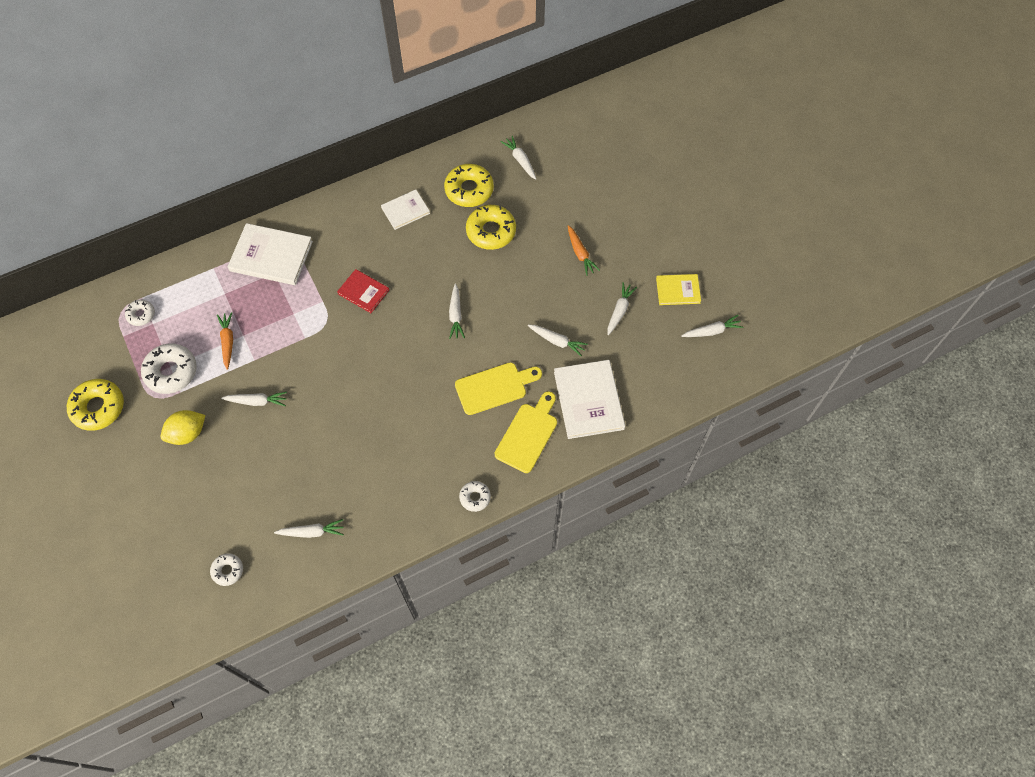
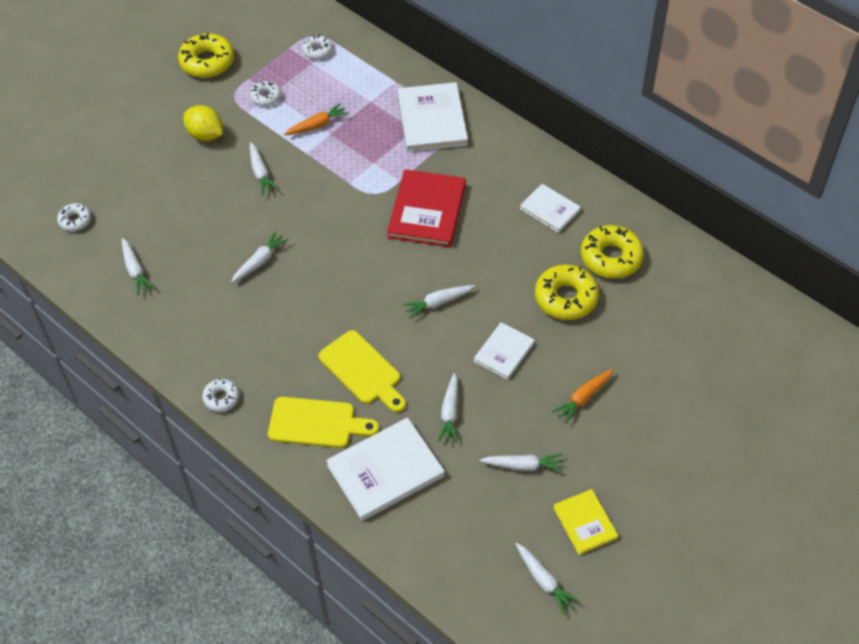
camera: 70 degrees right, 10 degrees down
white donut [141,344,197,394] -> white donut [250,81,281,106], size x0.55
red book [337,269,389,313] -> red book [387,169,466,247], size x1.71
white carrot [501,136,536,180] -> white carrot moved to [231,231,289,283]
none -> white book [474,322,535,380]

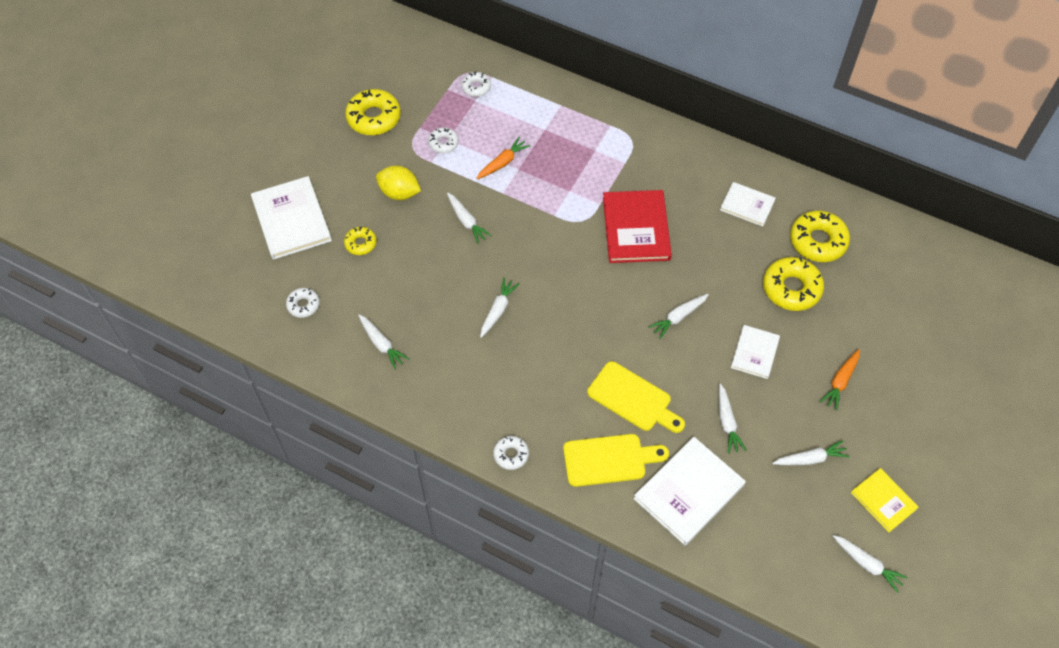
camera: 15 degrees left, 5 degrees up
white book [398,82,468,152] -> white book moved to [251,176,332,260]
none -> yellow donut [344,227,376,255]

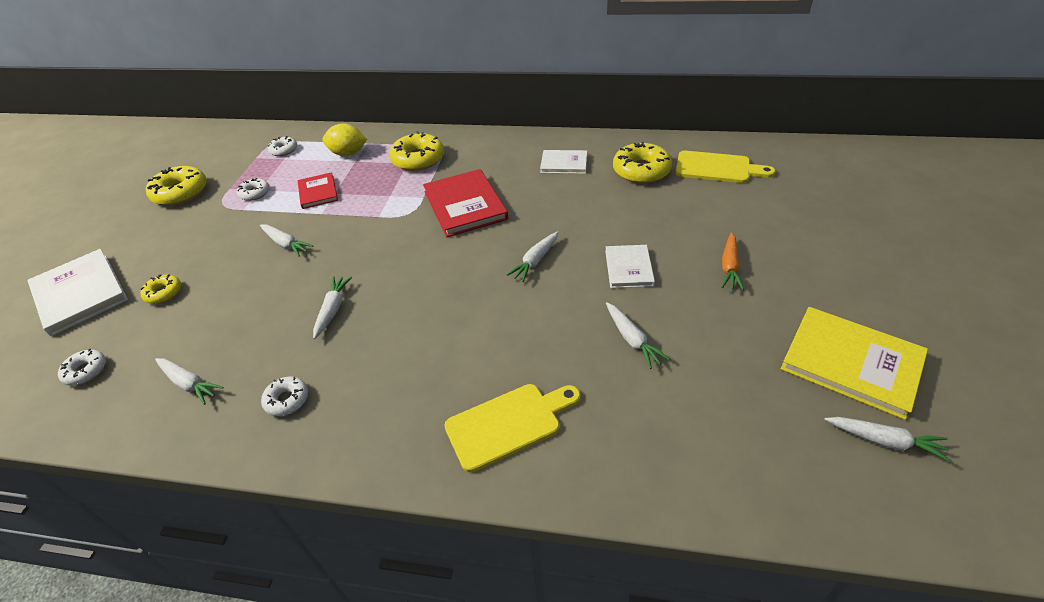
camera: 15 degrees left, 15 degrees down
yellow lemon [376,165,421,200] -> yellow lemon moved to [322,123,367,156]
orange carrot [476,137,531,179] -> red book [298,172,338,209]
white donut [493,436,529,470] -> white donut moved to [261,376,308,416]
yellow cutting board [587,361,685,433] -> yellow cutting board moved to [676,151,775,183]
white book [634,437,746,545] -> none
yellow donut [763,257,824,311] -> yellow donut moved to [389,131,444,171]
white carrot [772,440,850,465] -> none
yellow book [851,468,918,532] -> yellow book [781,307,928,420], size x1.71

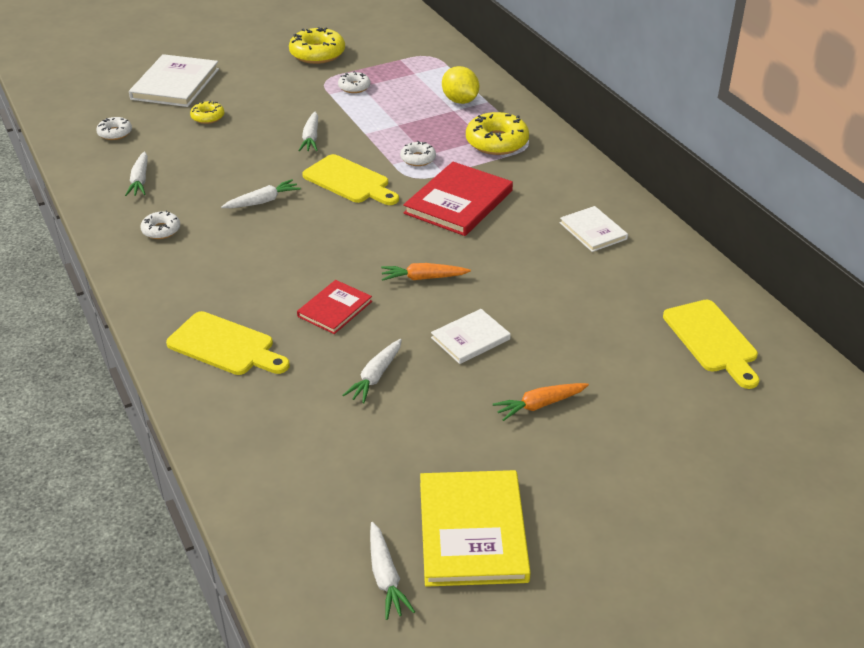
camera: 50 degrees right, 5 degrees down
white donut [268,136,297,156] -> white donut moved to [400,141,436,166]
red book [298,172,338,209] -> red book moved to [297,280,372,334]
white carrot [507,231,558,282] -> orange carrot [381,263,471,281]
yellow donut [613,142,672,184] -> none
none -> yellow cutting board [302,154,399,205]

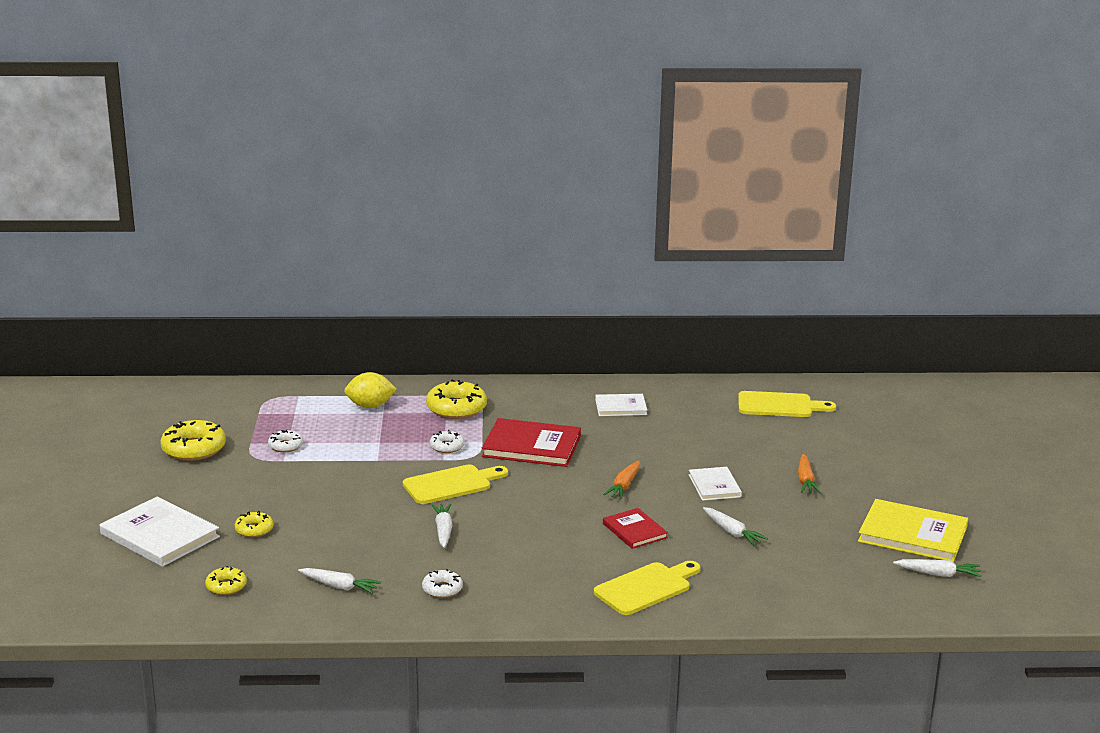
camera: 65 degrees left, 15 degrees down
white donut [96,117,132,140] -> yellow donut [205,566,247,595]
white carrot [298,112,318,151] -> none
red book [403,162,513,236] -> red book turned 45 degrees counterclockwise [482,418,581,467]

